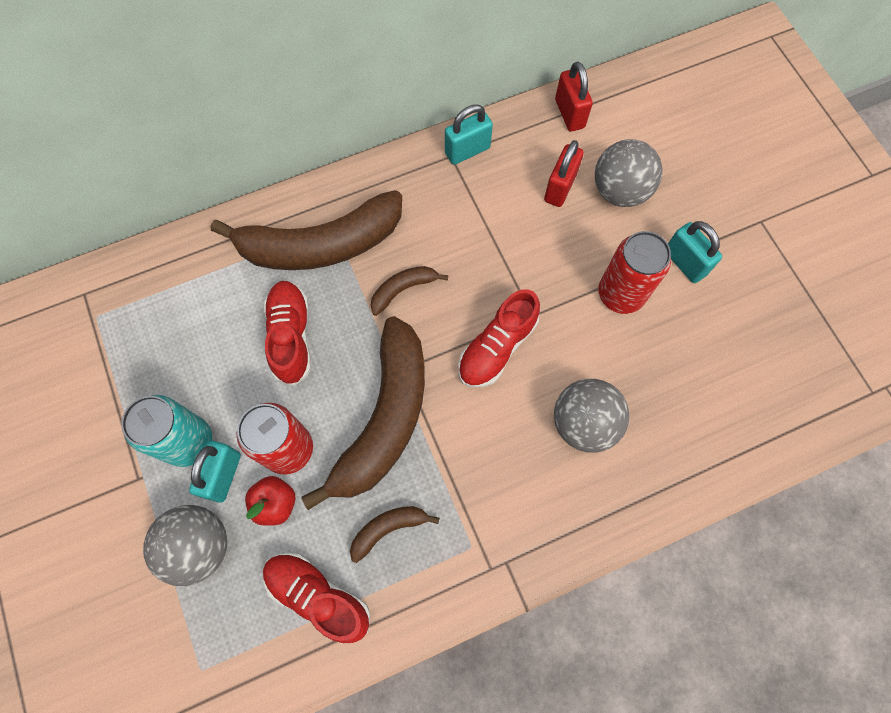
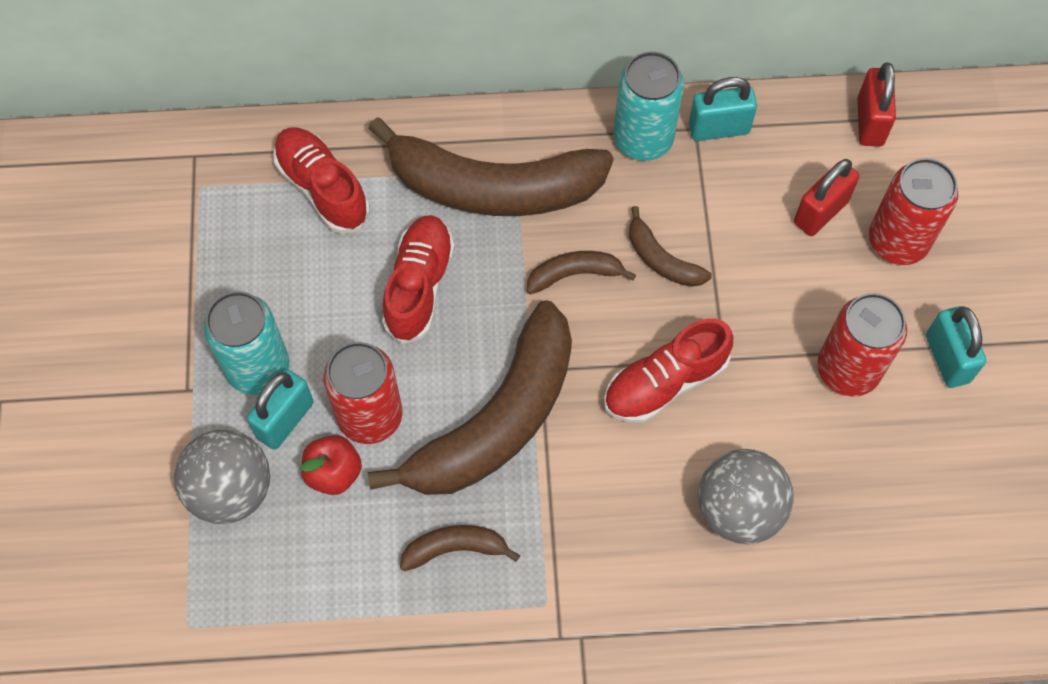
camera: 20 degrees right, 5 degrees down
red shoe [263,553,370,644] -> red shoe moved to [273,127,370,234]
grey ball [595,139,663,207] -> red can [869,158,958,265]
none -> turquoise can [614,51,684,161]
none -> brown banana [629,206,712,287]

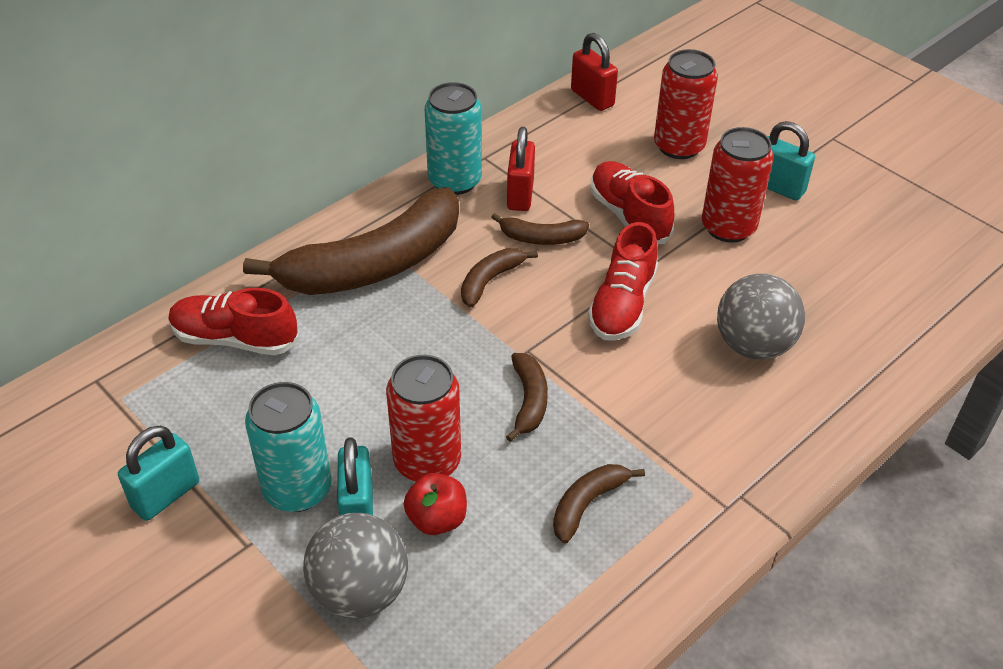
camera: 40 degrees left, 20 degrees down
brown banana [368,300,572,495] -> brown banana [506,353,548,442], size x0.44
red shoe [382,215,455,344] -> red shoe moved to [590,161,674,244]
turquoise padlock [689,77,757,141] -> turquoise padlock moved to [118,426,199,521]
red padlock [794,159,859,236] -> red padlock moved to [507,127,535,211]

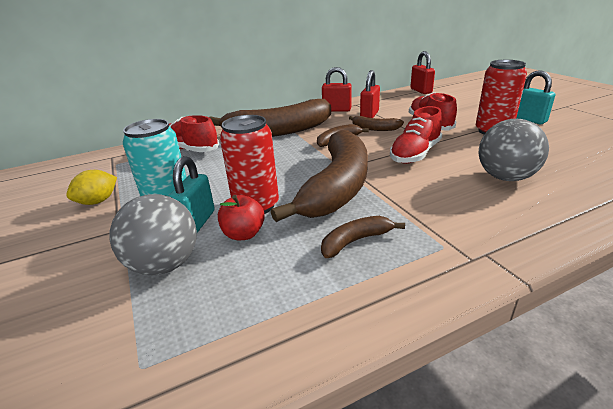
camera: 20 degrees right, 15 degrees down
turquoise padlock [118,426,199,521] -> yellow lemon [66,170,117,205]
turquoise can [425,82,482,195] -> red padlock [322,67,352,112]
brown banana [506,353,548,442] -> brown banana [271,130,368,222], size x2.30
red can [654,49,718,159] -> none

